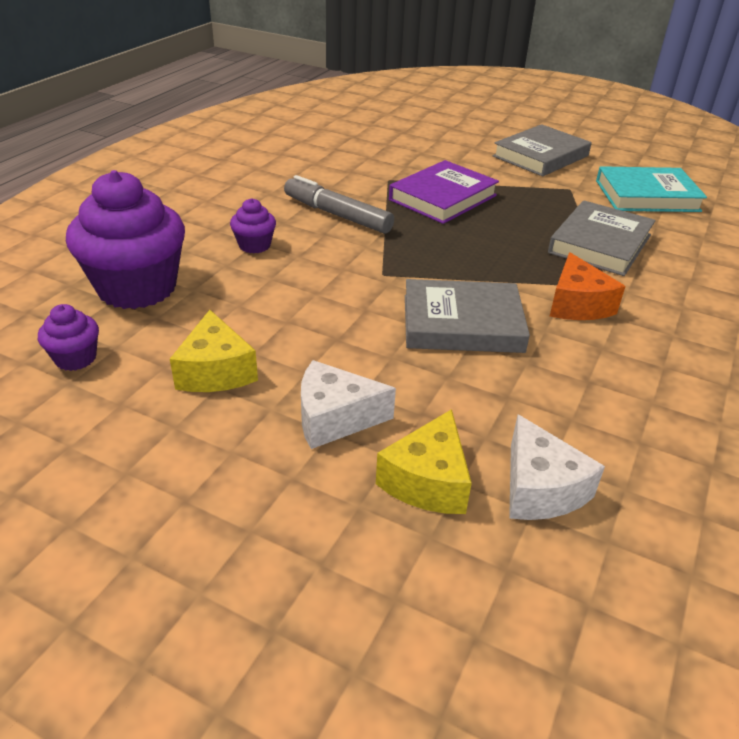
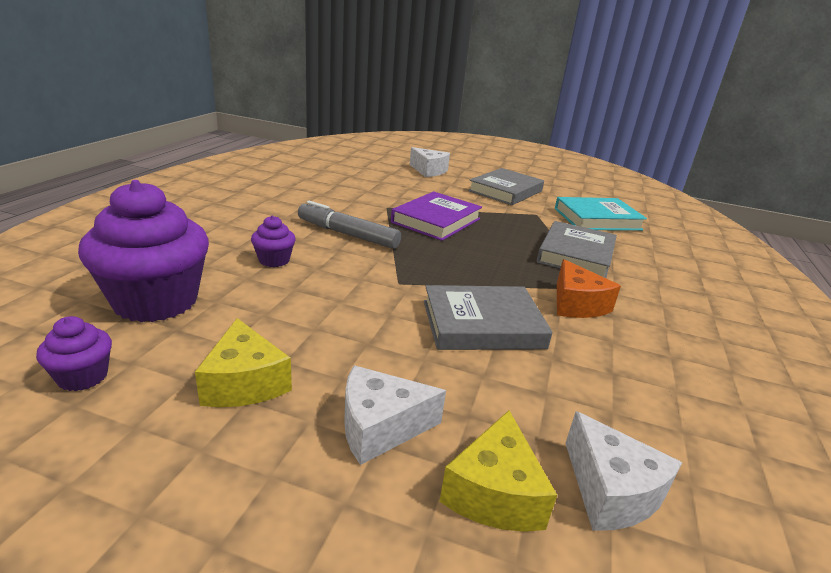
camera: 10 degrees left, 10 degrees down
none -> white cheese [410,147,450,177]

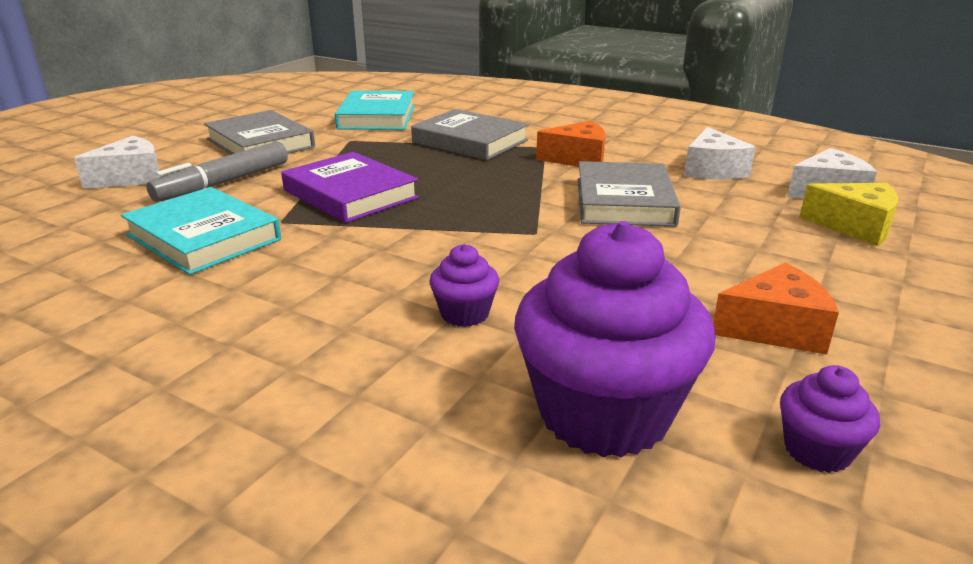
camera: 75 degrees left, 0 degrees up
yellow cheese [195,318,292,407] -> orange cheese [713,263,839,355]
grey marker [298,201,401,249] -> grey marker moved to [146,142,288,202]
white cheese [344,365,446,465] -> white cheese moved to [684,127,755,179]
none -> turquoise book [121,187,281,275]

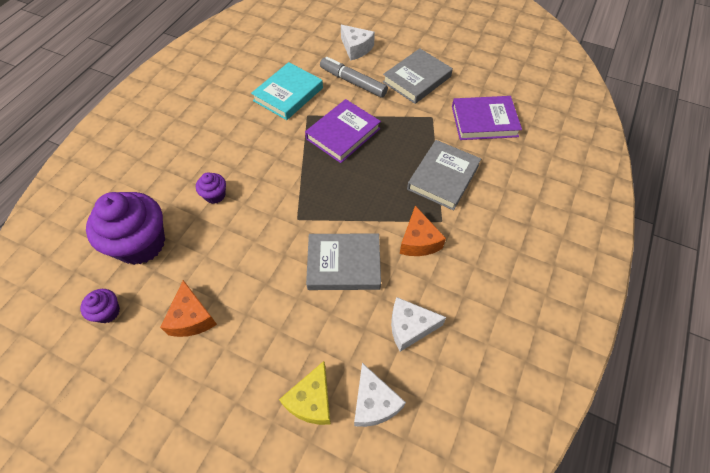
camera: 85 degrees right, 30 degrees up
turquoise book [335,91,415,130] -> purple book [452,96,522,140]

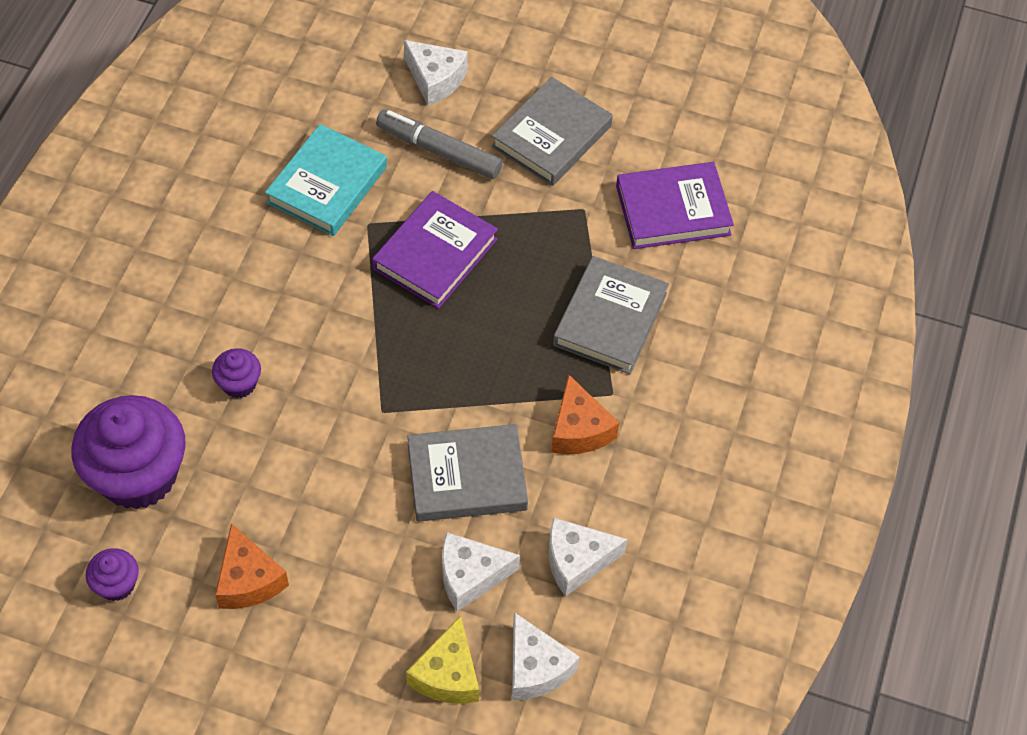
camera: 10 degrees left, 0 degrees up
none -> white cheese [442,532,520,612]

